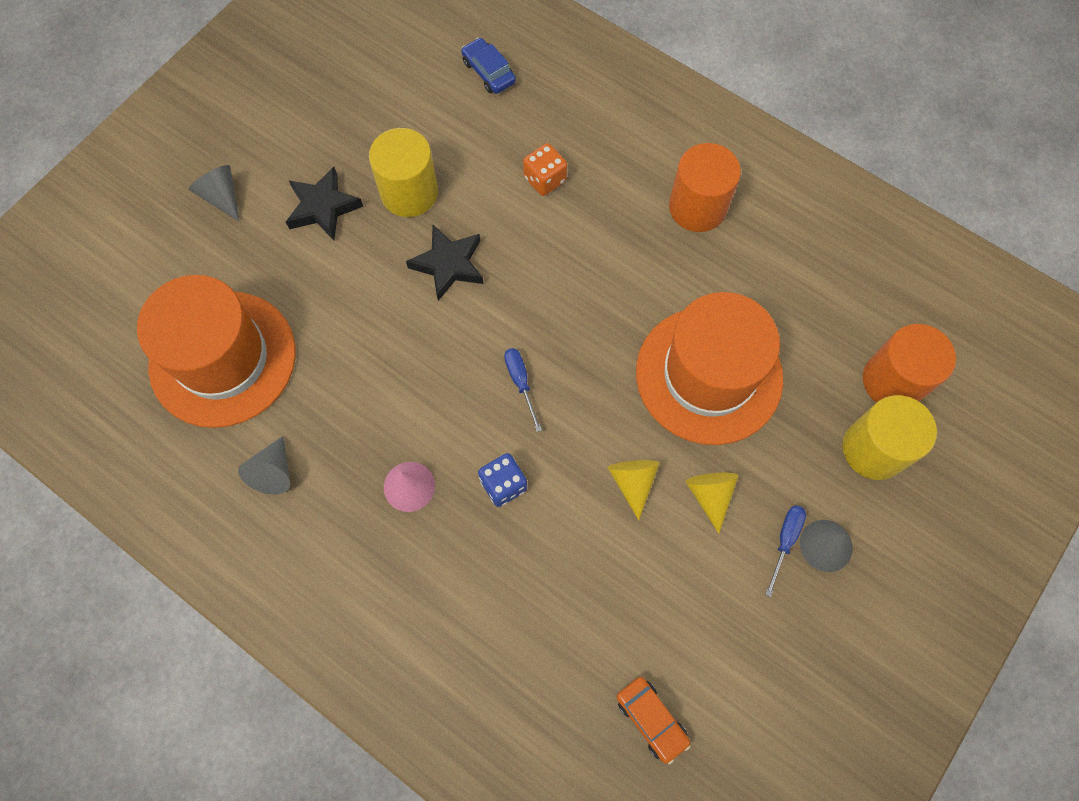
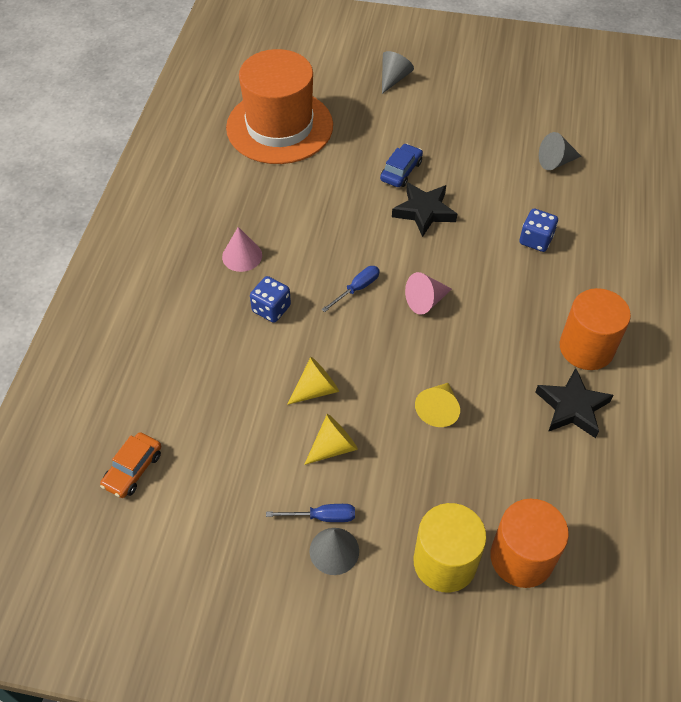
camera: 65 degrees right, 15 degrees down
grey cone [238,436,290,494] -> grey cone moved to [539,132,582,170]
black star [286,167,363,240] -> black star moved to [535,368,613,438]
yellow cylinder [369,128,438,217] -> none
blue car [461,38,516,94] -> blue car moved to [380,144,423,187]
orange dice [523,143,567,196] -> blue dice [519,209,558,252]
orange hat [636,292,783,445] -> yellow cone [415,383,460,427]
none -> pink cone [405,272,452,315]

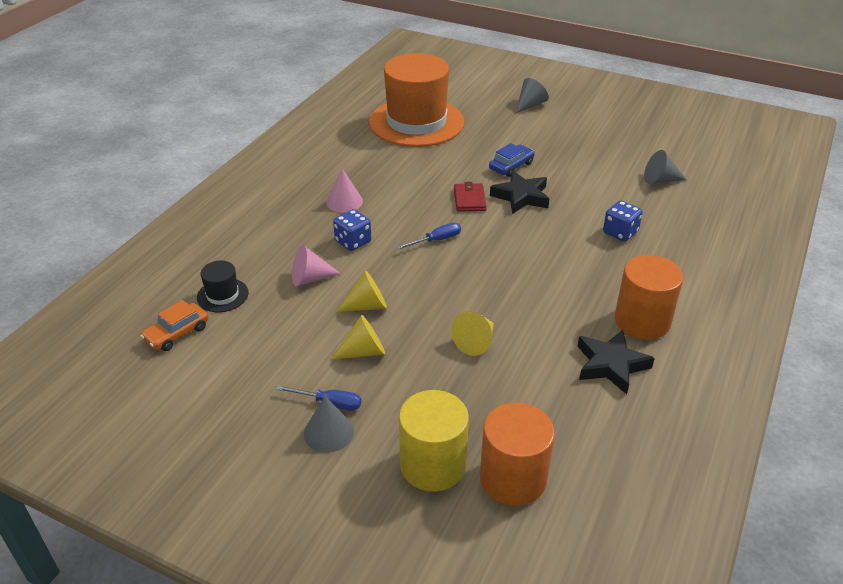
camera: 15 degrees right, 15 degrees down
pink cone [405,272,452,315] -> pink cone moved to [292,245,341,286]
none -> black hat [197,261,249,312]
none -> red wallet [454,182,487,212]

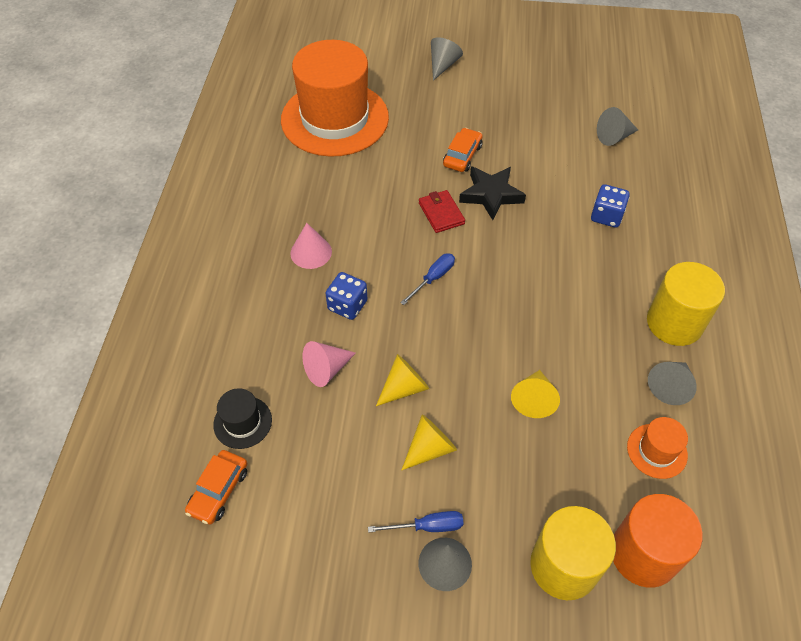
camera: 20 degrees left, 15 degrees up
blue car [489,143,535,177] -> orange car [443,128,483,172]
black star [578,330,655,394] -> grey cone [648,362,697,405]
orange cylinder [615,255,684,340] -> yellow cylinder [647,262,725,346]
none -> orange hat [627,417,688,479]

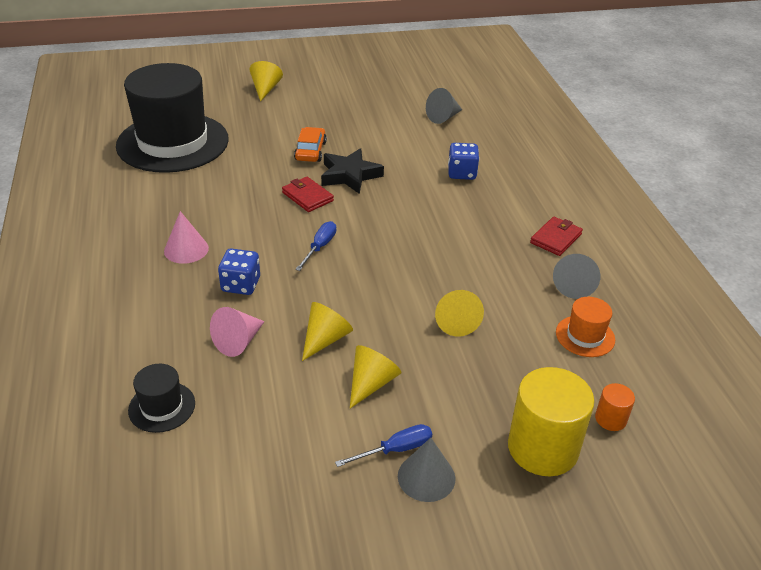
camera: 20 degrees left, 15 degrees down
orange car [185,450,247,525] -> none
orange hat [281,40,389,157] -> black hat [116,63,229,173]
grey cone [431,37,463,81] -> yellow cone [250,61,283,102]
orange cylinder [613,494,703,588] -> orange cylinder [595,383,635,431], size x0.46
yellow cylinder [647,262,725,346] -> red wallet [530,217,583,256]

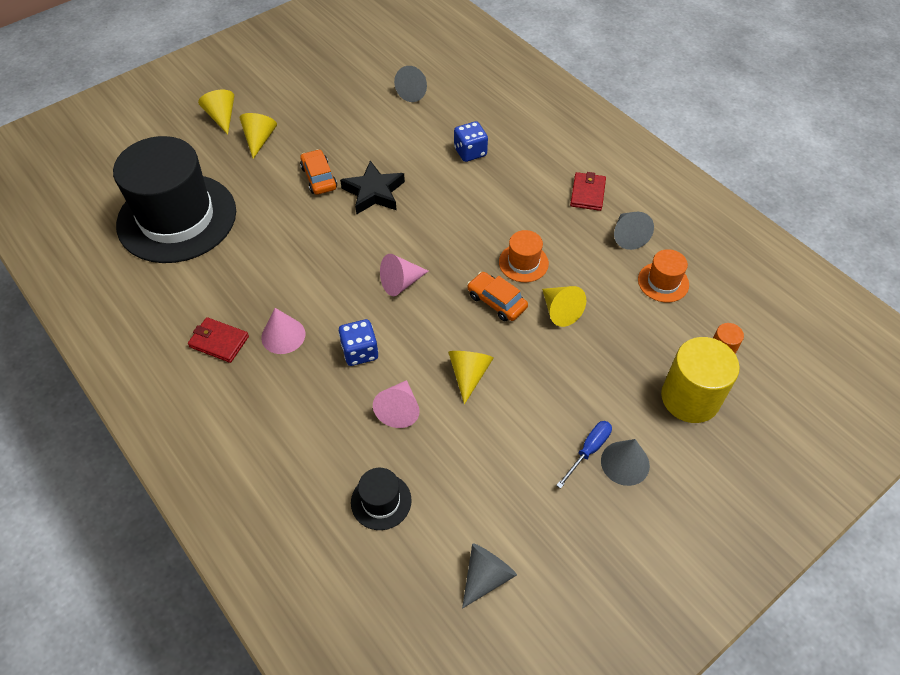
camera: 25 degrees left, 15 degrees up
red wallet [282,177,334,212] -> red wallet moved to [188,317,249,363]
blue screwdriver [295,221,336,271] -> pink cone [380,254,429,296]
yellow cone [350,345,401,408] -> yellow cone moved to [239,113,277,159]
none -> grey cone [462,543,517,609]
none -> orange car [467,272,528,321]
none -> orange hat [499,230,549,282]

